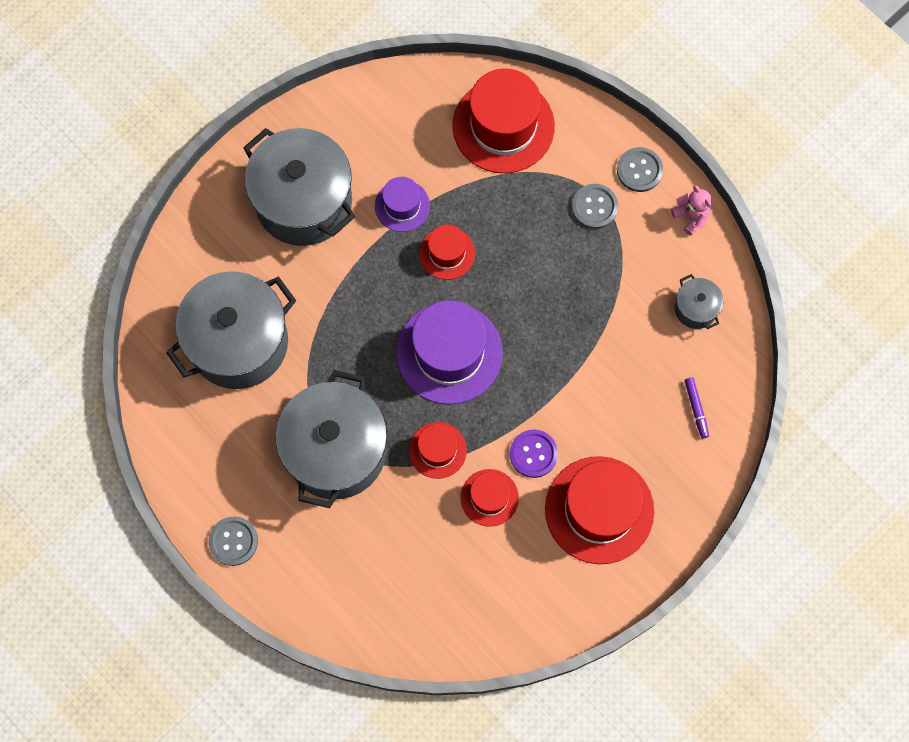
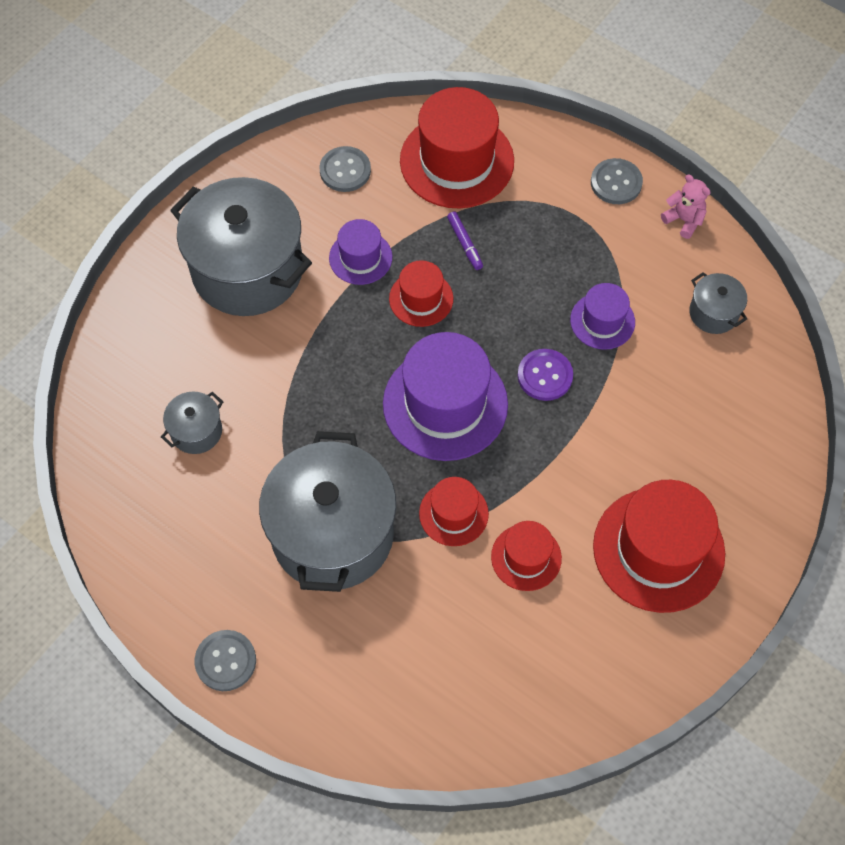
camera: 10 degrees left, 10 degrees down
grey pot [166,271,296,389] -> grey pot [161,392,223,454], size x0.44
purple button [510,429,558,478] -> purple button moved to [518,349,573,401]
grey button [572,184,618,229] -> grey button moved to [319,146,371,192]
purple marker [684,377,709,438] -> purple marker moved to [447,212,483,270]
none -> purple hat [570,283,635,350]

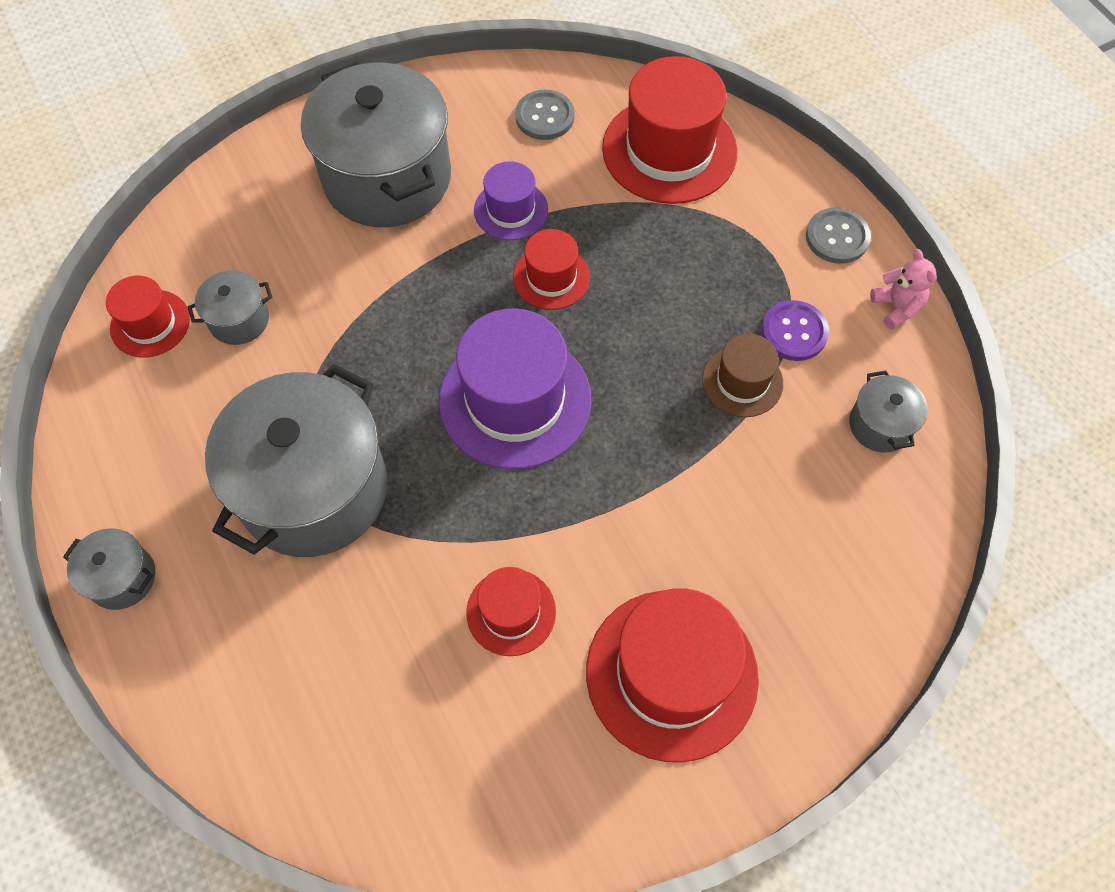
camera: 25 degrees right, 0 degrees up
grey button [195,630,256,691] -> grey pot [63,528,155,610]
red hat [419,477,489,546] -> red hat moved to [106,276,190,358]
purple marker [447,212,483,270] -> none
purple button [518,349,573,401] -> purple button moved to [761,300,829,361]
purple hat [570,283,635,350] -> brown hat [702,334,783,417]

